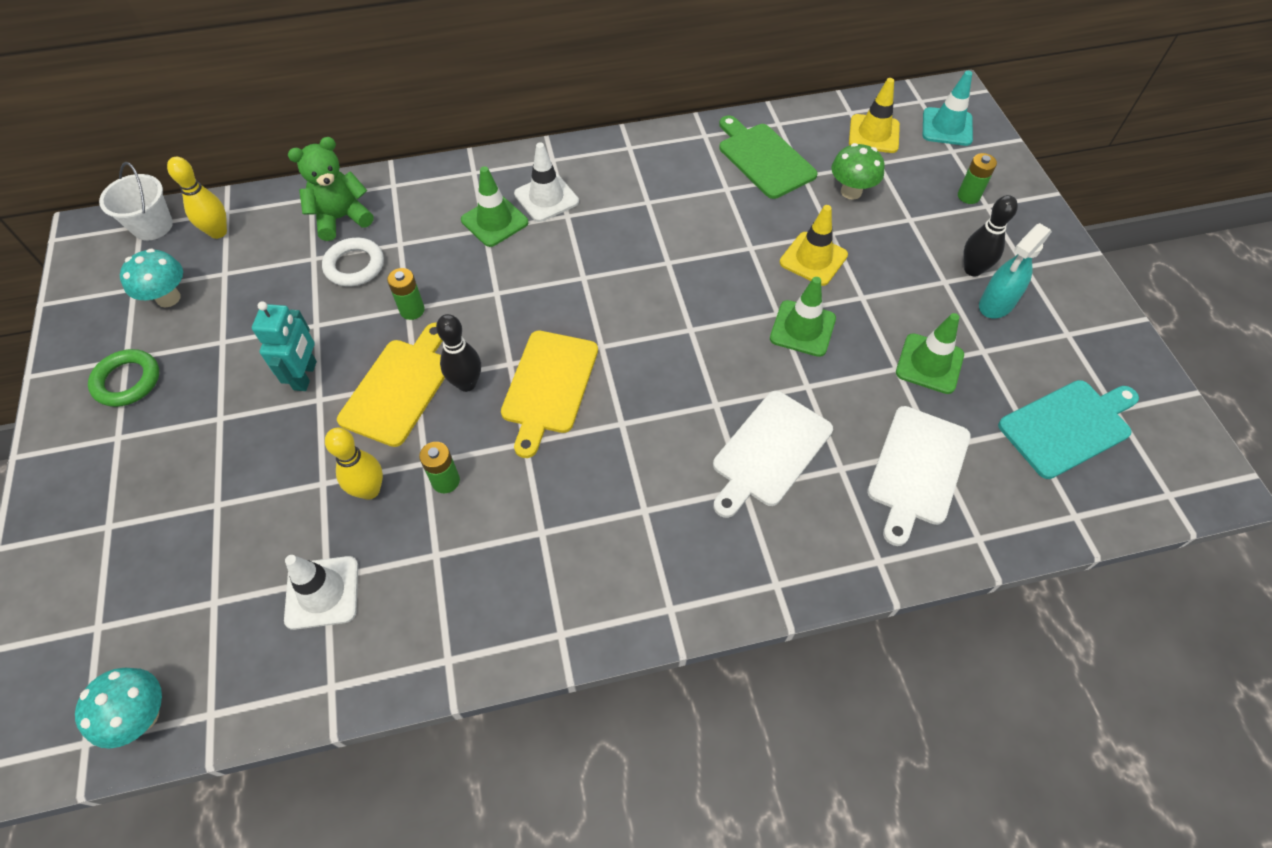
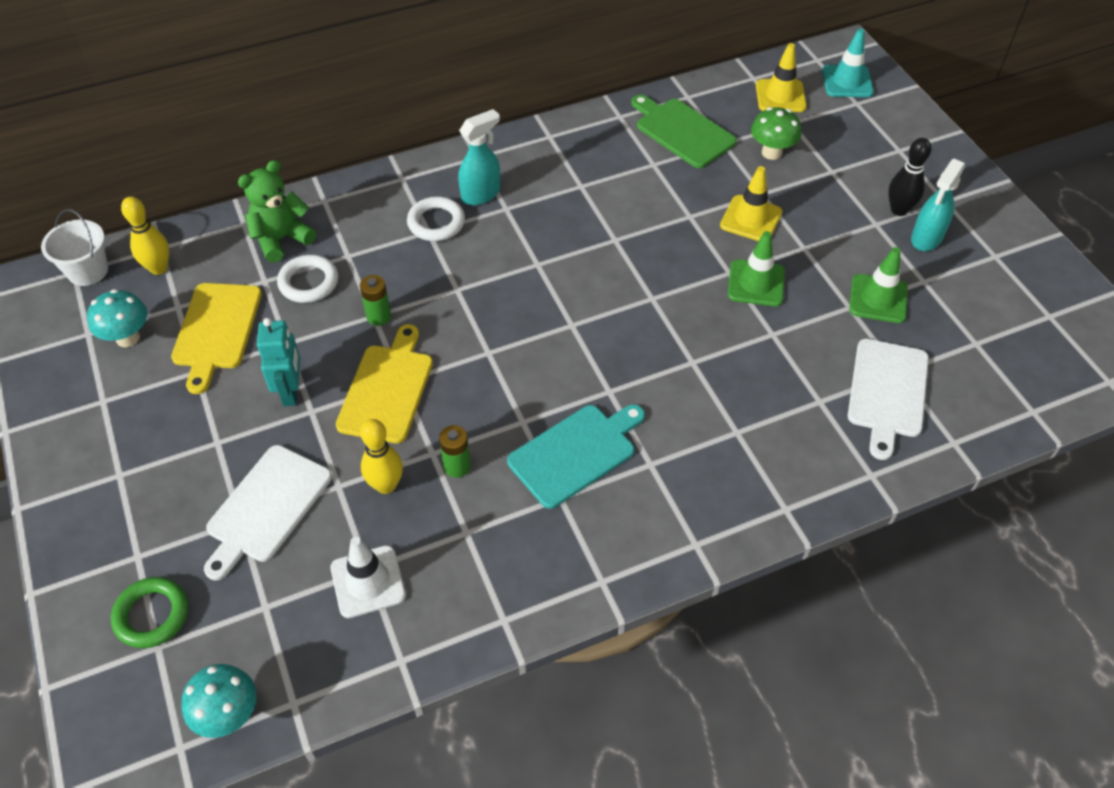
camera: 10 degrees left, 5 degrees down
green ring [88,349,159,407] -> green ring moved to [111,577,188,648]
black bowling pin [436,314,481,392] -> none
green traffic cone [461,166,528,247] -> white ring [407,197,465,241]
yellow cutting board [501,331,598,458] -> yellow cutting board moved to [171,283,262,394]
white traffic cone [514,142,579,222] -> turquoise spray bottle [458,109,500,205]
white cutting board [713,391,833,518] -> white cutting board moved to [204,445,332,581]
green battery [958,153,997,204] -> none
turquoise cutting board [998,380,1139,479] -> turquoise cutting board moved to [507,404,645,509]

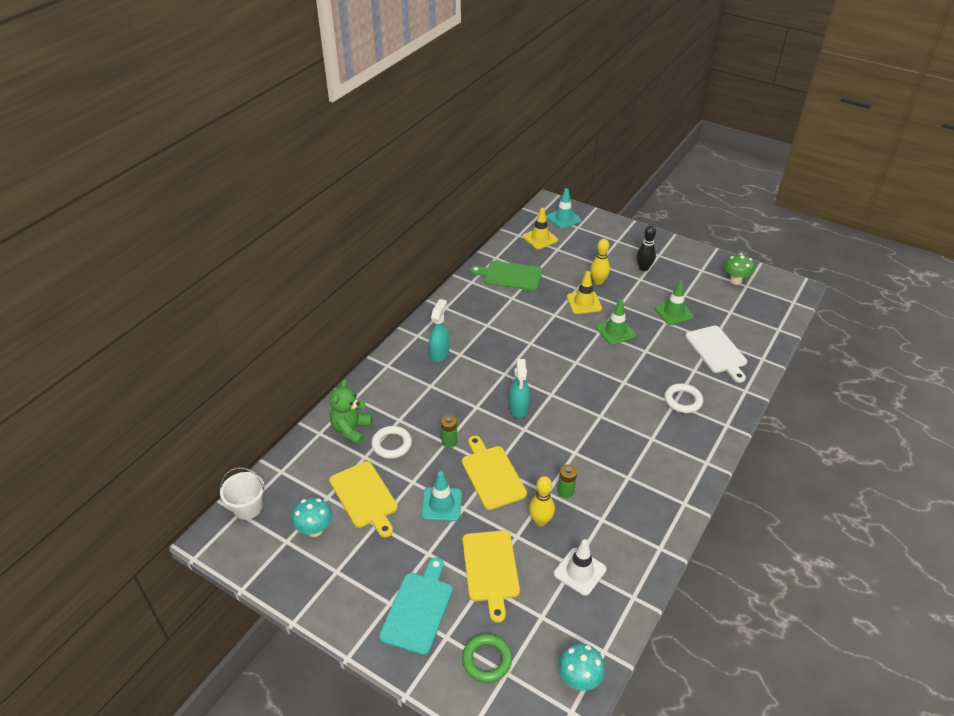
camera: 35 degrees left, 10 degrees down
yellow bowling pin [121,197,169,275] -> yellow bowling pin moved to [590,239,610,285]
white cutting board [204,445,332,581] -> yellow cutting board [462,530,520,623]
turquoise robot [257,318,300,406] -> turquoise traffic cone [421,472,462,521]
white ring [407,197,465,241] -> white ring moved to [664,383,703,413]
turquoise cutting board [507,404,645,509] -> turquoise cutting board moved to [379,557,453,655]
green mushroom [751,107,801,160] -> green mushroom moved to [724,253,755,285]
turquoise spray bottle [911,159,965,251] -> turquoise spray bottle moved to [509,359,530,418]

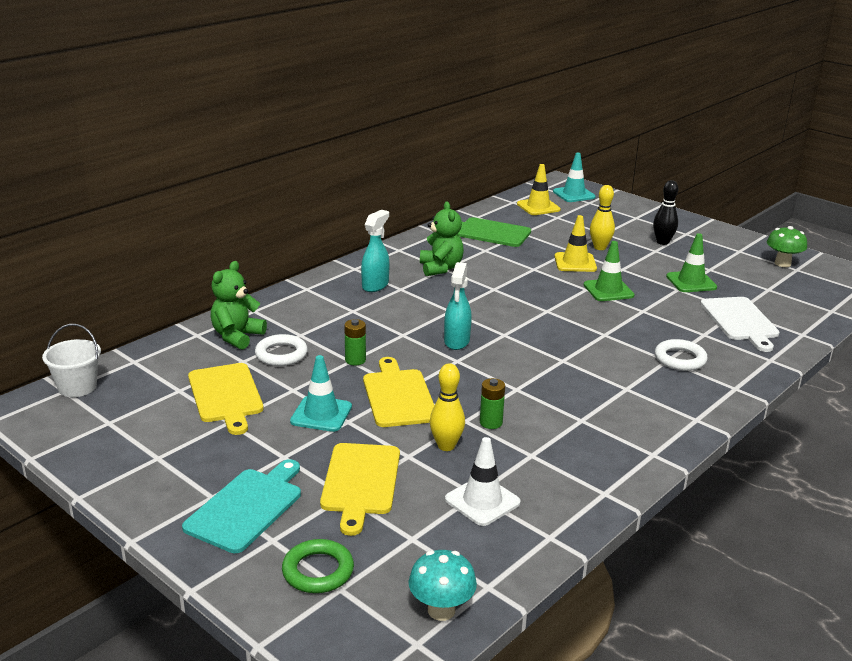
camera: 10 degrees right, 15 degrees down
turquoise mushroom [292,497,332,537] -> none
none -> green teddy bear [420,202,464,276]

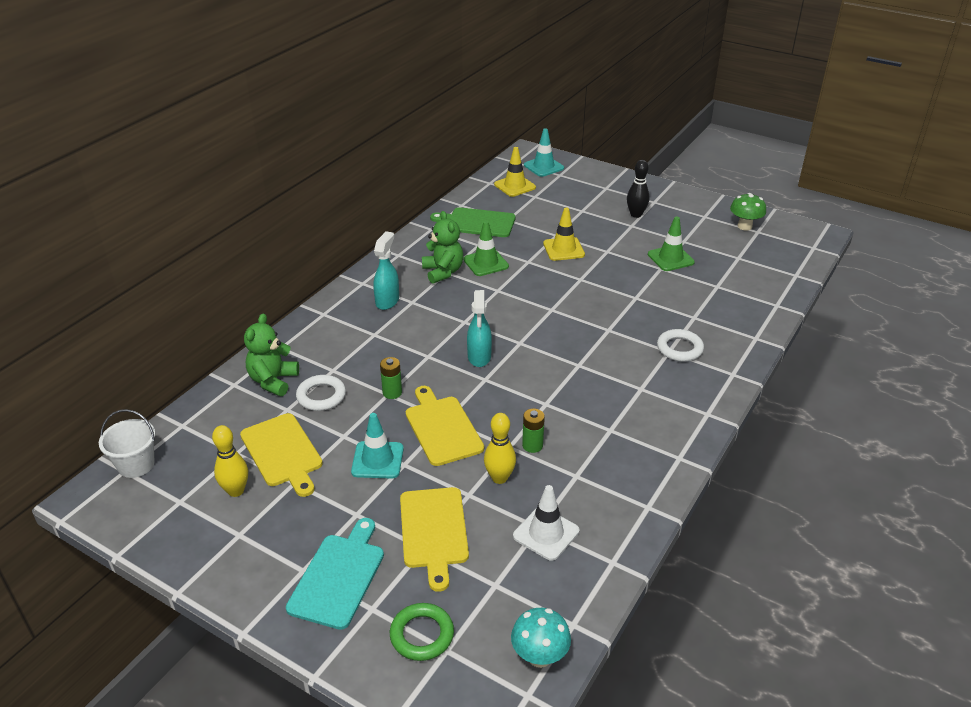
camera: 10 degrees left, 10 degrees up
green traffic cone [583,241,635,301] -> green traffic cone moved to [463,221,509,276]
yellow bowling pin [590,185,615,250] -> yellow bowling pin moved to [212,425,248,497]
white cutting board [700,297,779,352] -> none

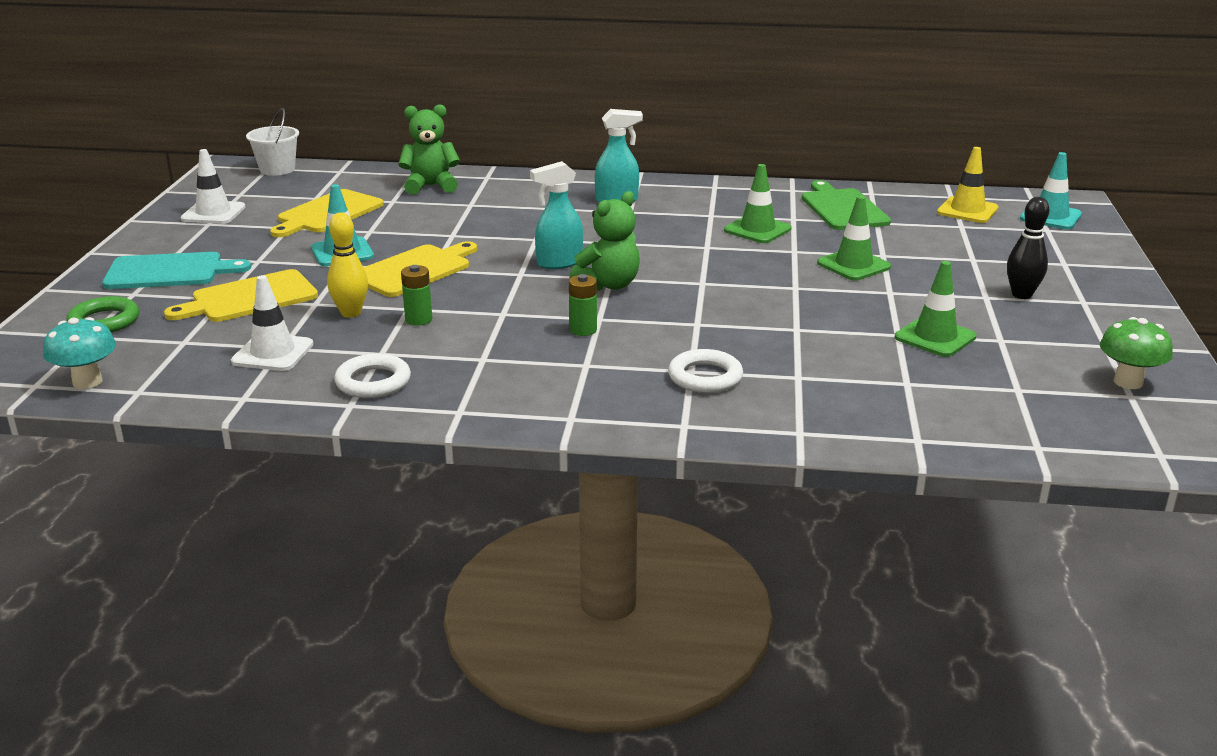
camera: 65 degrees right, 10 degrees down
yellow bowling pin [212,425,248,497] -> none
white ring [296,375,346,411] -> white ring moved to [334,353,411,398]
green battery [380,357,402,399] -> green battery moved to [569,274,597,336]
green teddy bear [422,211,463,284] -> green teddy bear moved to [569,191,640,291]
yellow traffic cone [543,208,585,261] -> green traffic cone [817,196,891,280]
none -> white traffic cone [181,149,246,224]

